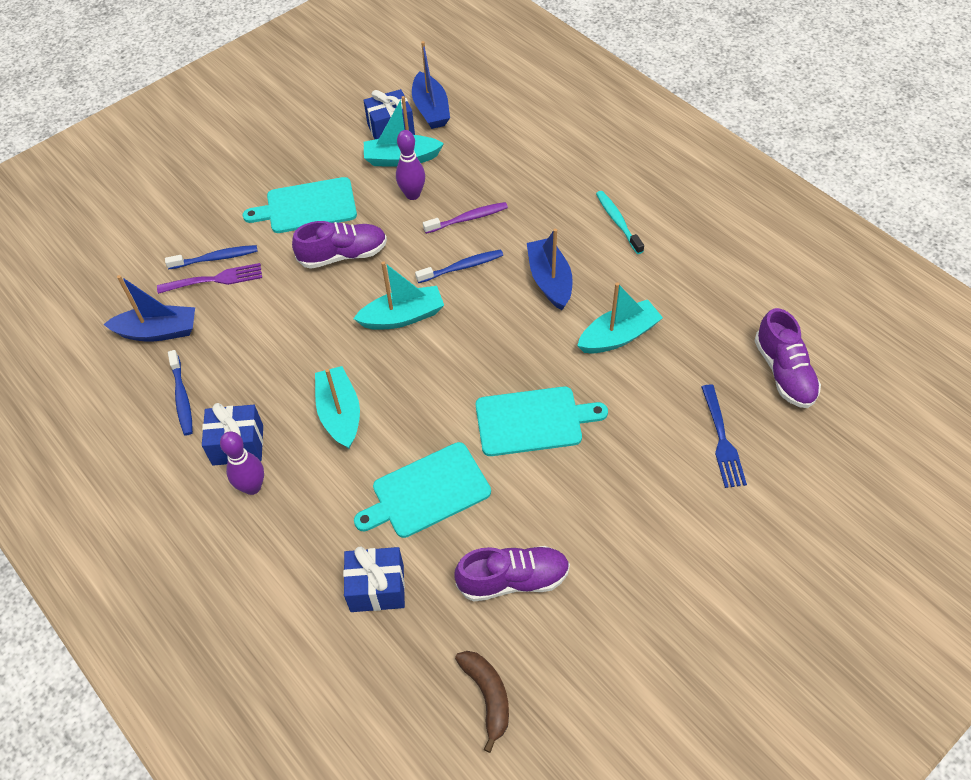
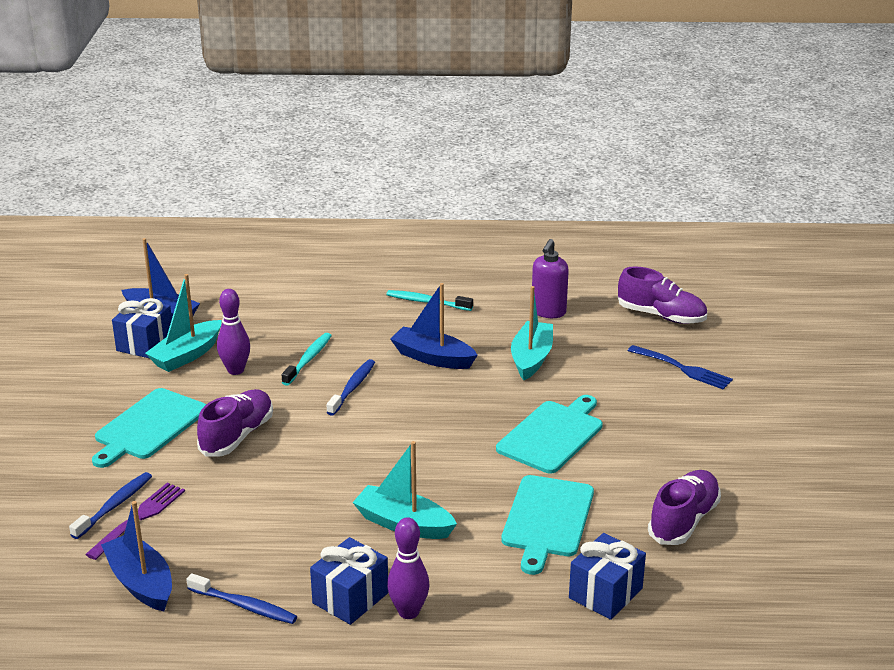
camera: 50 degrees left, 25 degrees down
blue boat [103,275,195,342] -> blue boat turned 75 degrees counterclockwise [101,501,172,611]
turquoise boat [353,261,444,330] -> none
purple toothbrush [423,202,508,234] -> turquoise toothbrush [282,333,332,386]
brown banana [455,651,509,753] -> none
none -> purple soap dispenser [532,239,569,318]

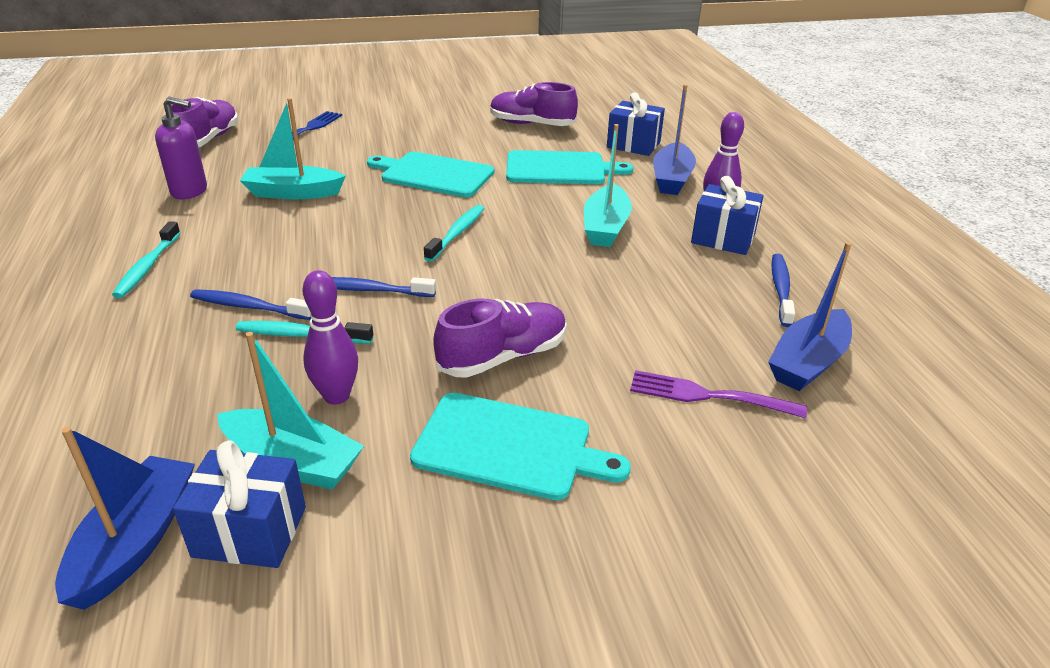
camera: 105 degrees left, 5 degrees up
blue toothbrush [69,472,152,539] -> blue toothbrush moved to [190,289,311,320]
purple shoe [197,389,273,457] -> purple shoe turned 135 degrees clockwise [433,299,567,378]
blue boat [390,283,478,369] -> blue boat moved to [653,84,696,195]
none -> turquoise toothbrush [424,205,485,262]

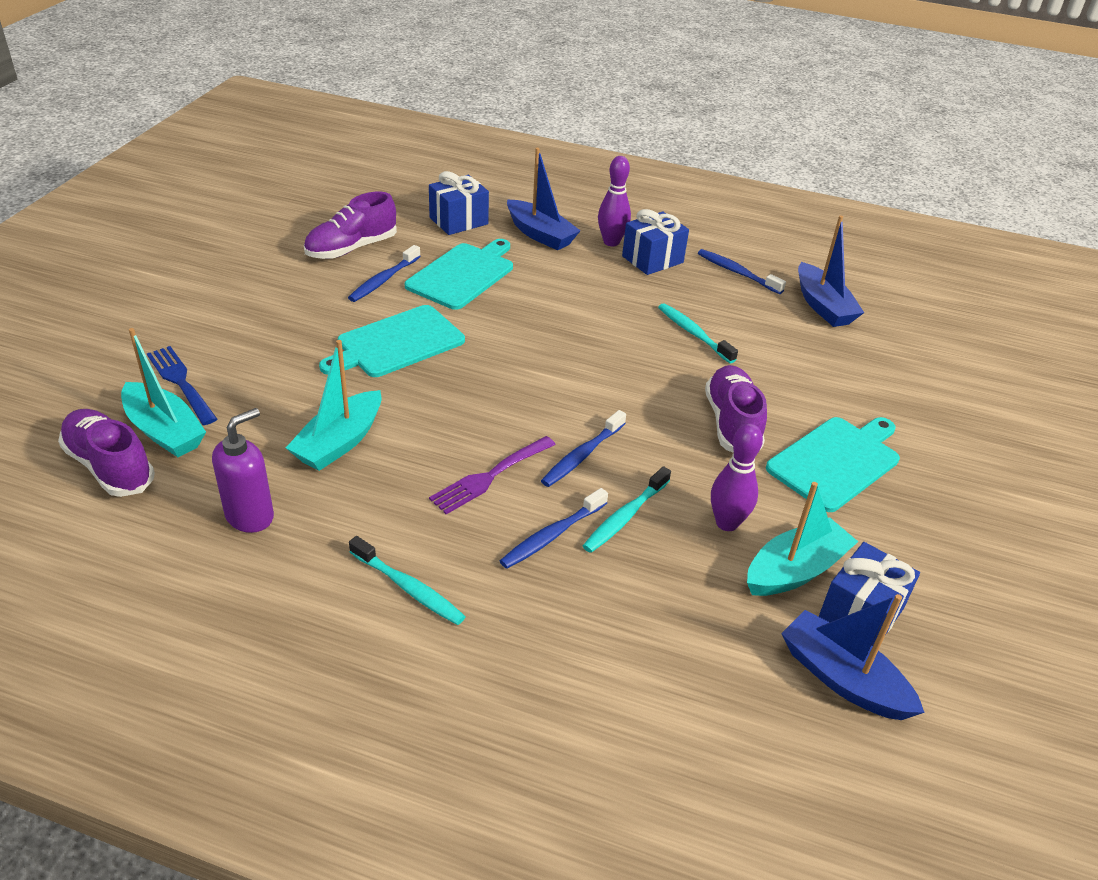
camera: 60 degrees left, 5 degrees up
turquoise toothbrush [424,205,485,262] -> turquoise toothbrush moved to [658,303,738,363]
turquoise boat [584,124,632,247] -> turquoise boat moved to [121,328,206,457]
purple fork [630,370,807,418] -> purple fork moved to [429,436,556,514]
none -> blue toothbrush [348,245,421,302]

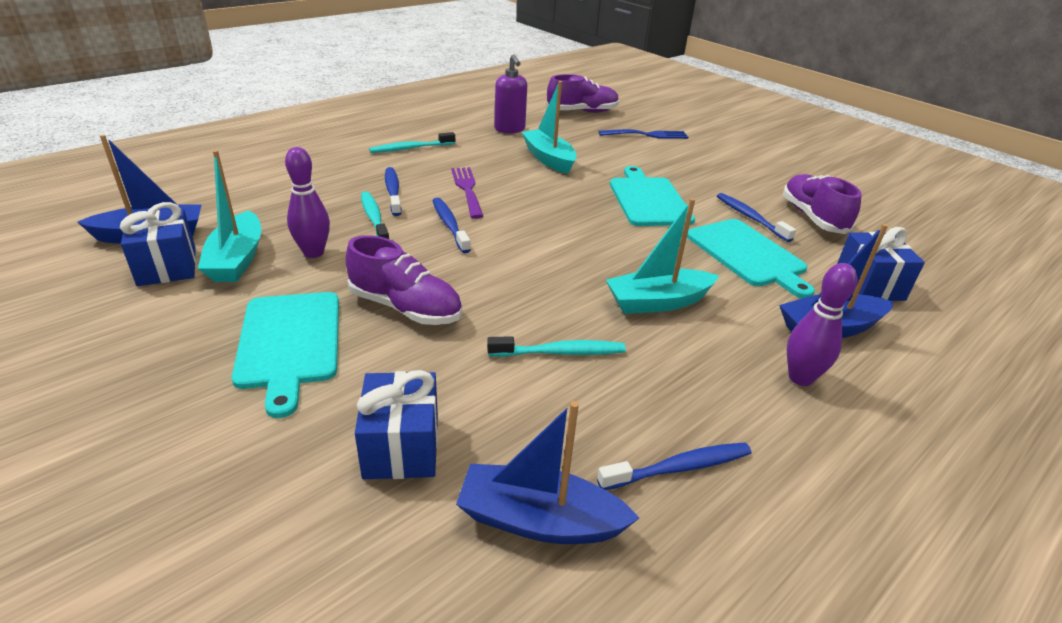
camera: 120 degrees right, 5 degrees down
turquoise boat [121,328,206,457] -> turquoise boat moved to [606,198,719,314]
blue gift [622,209,689,275] -> blue gift moved to [355,370,438,479]

